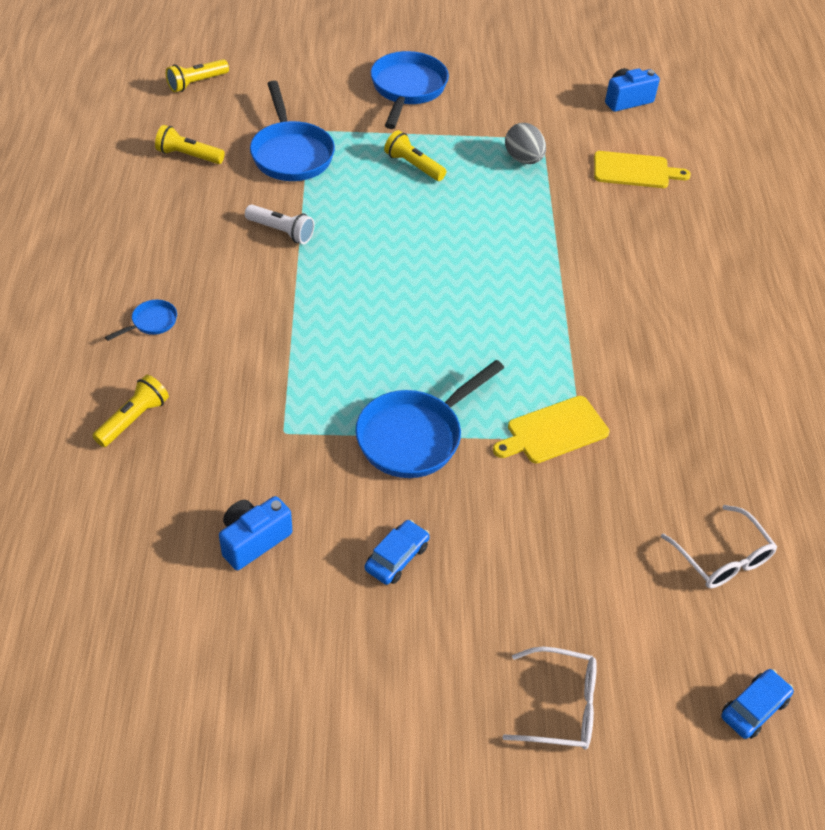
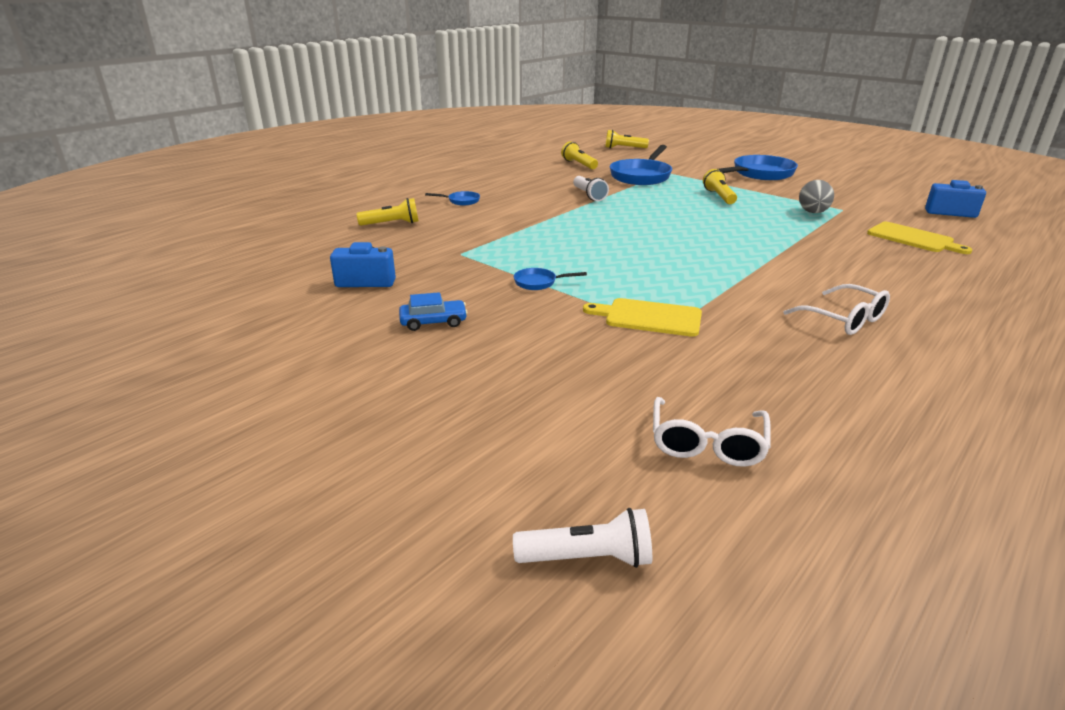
camera: 45 degrees right, 20 degrees down
blue pan [355,360,504,478] -> blue pan [514,268,587,290], size x0.46
white glasses [502,646,597,749] -> white glasses moved to [784,284,890,335]
blue car [721,669,794,739] -> white flashlight [513,508,652,568]

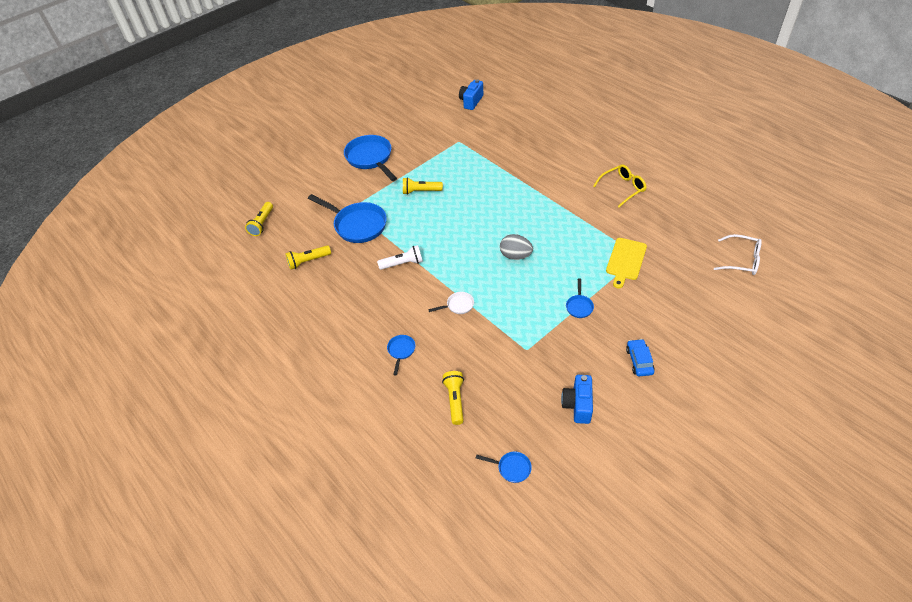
camera: 80 degrees left, 20 degrees up
white flashlight [513,508,652,568] -> none
white glasses [784,284,890,335] -> yellow glasses [593,164,647,207]
grey egg [799,180,834,213] -> grey egg moved to [500,234,533,260]
yellow cutting board [867,222,973,254] -> none
none -> white pan [428,292,474,314]
none -> blue pan [476,452,532,483]

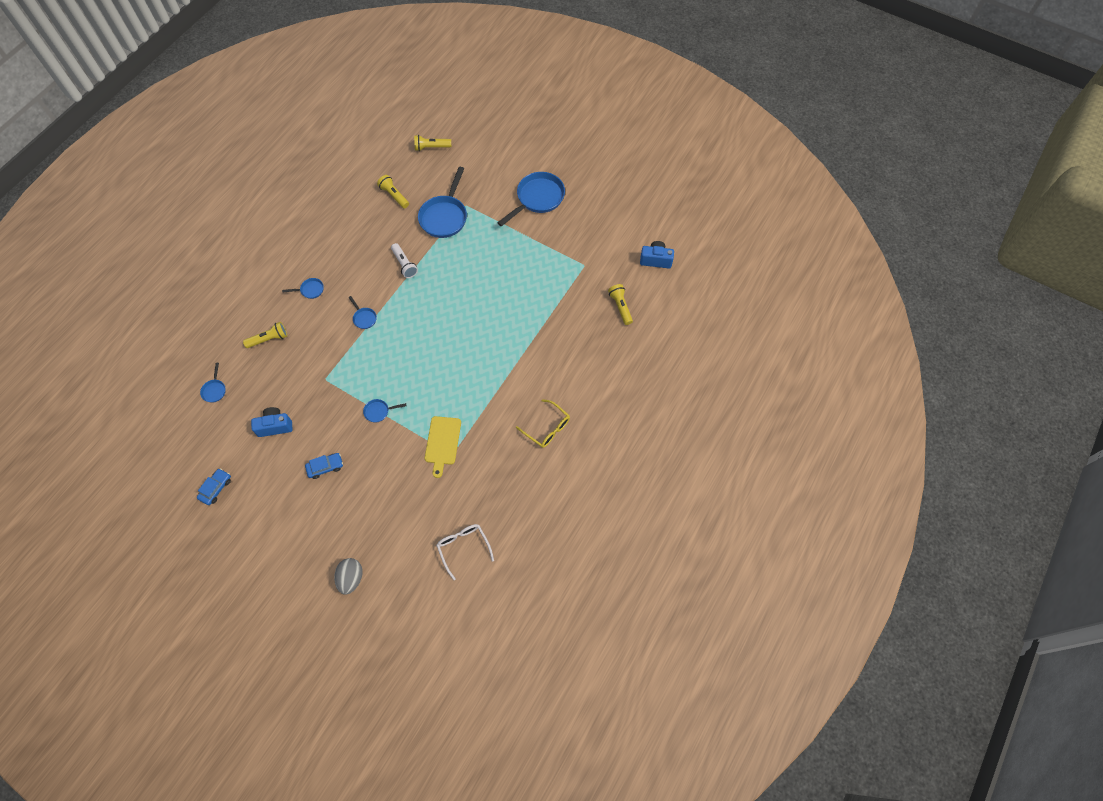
camera: 70 degrees right, 15 degrees up
yellow flashlight [403,177,443,195] -> yellow flashlight moved to [608,284,633,325]
white pan [428,292,474,314] -> blue pan [349,296,377,329]
grey egg [500,234,533,260] -> grey egg moved to [334,558,363,595]
yellow cutting board [606,238,647,288] -> yellow cutting board turned 90 degrees counterclockwise [425,416,461,478]
white glasses [714,234,762,275] -> white glasses turned 150 degrees clockwise [436,524,494,581]
none -> blue car [197,468,231,505]

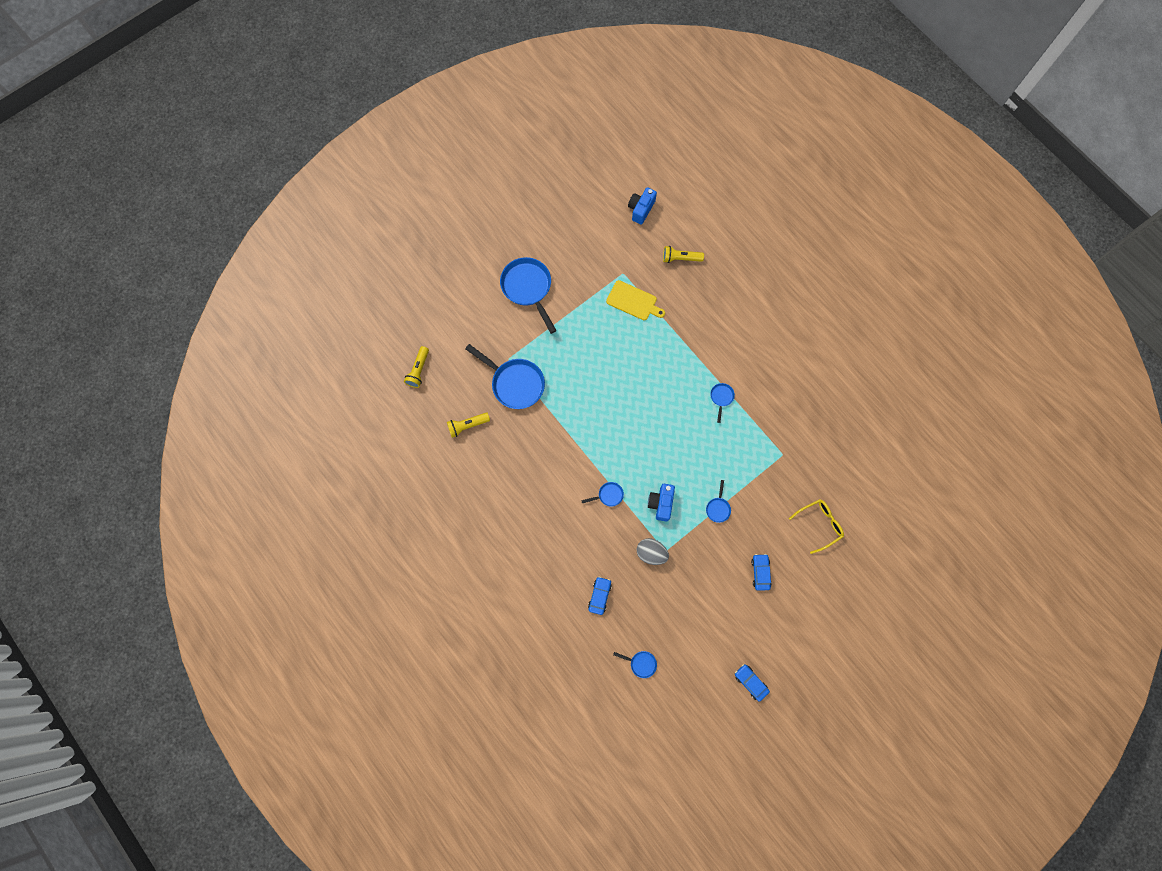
camera: 70 degrees left, 10 degrees up
yellow flashlight [243,322,287,348] -> blue car [588,577,612,615]
blue camera [251,407,292,437] -> blue camera moved to [648,484,675,522]
blue pan [282,278,324,299] -> blue pan moved to [710,383,735,423]
grey egg [334,558,363,595] -> grey egg moved to [637,538,669,565]
white flashlight [391,243,418,278] -> none
yellow cutting board [425,416,461,478] -> yellow cutting board moved to [606,280,665,320]
white glasses [436,524,494,581] -> none
yellow glasses [516,399,570,448] -> yellow glasses moved to [789,499,844,554]

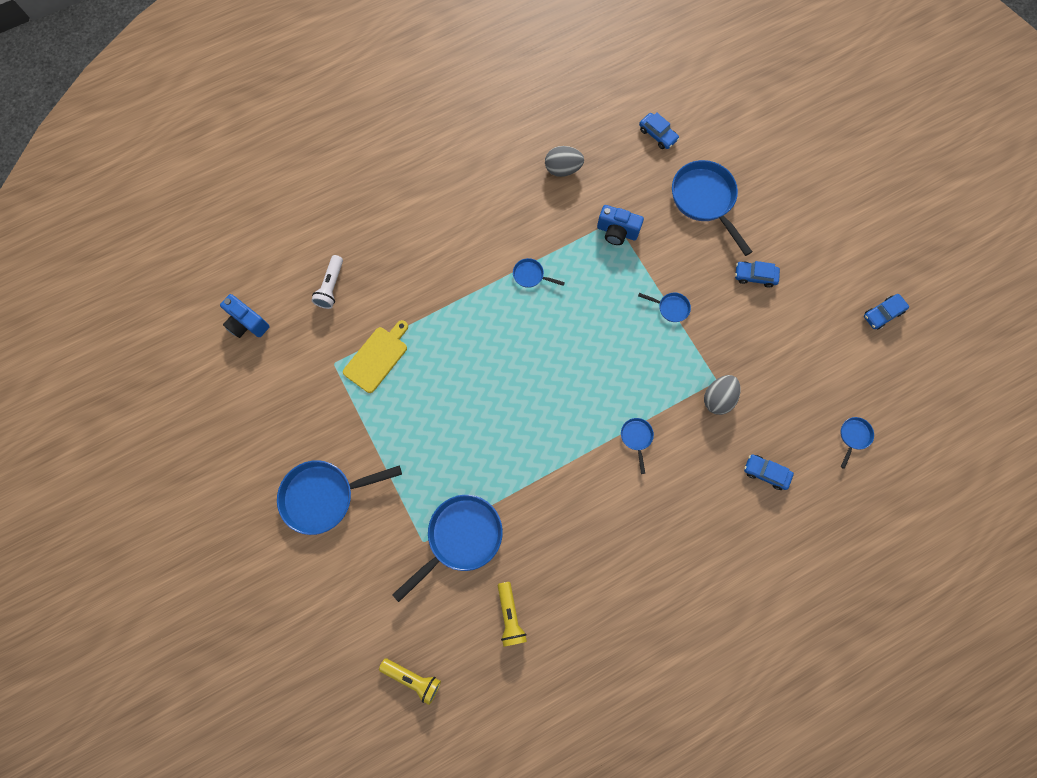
camera: 80 degrees left, 0 degrees up
blue camera [648,484,675,522] -> blue camera moved to [597,205,644,245]
yellow flashlight [663,246,704,263] -> white flashlight [311,255,343,309]
yellow glasses [789,499,844,554] -> blue pan [672,160,752,256]
none -> grey egg [545,146,584,177]
none -> blue car [639,112,679,149]

